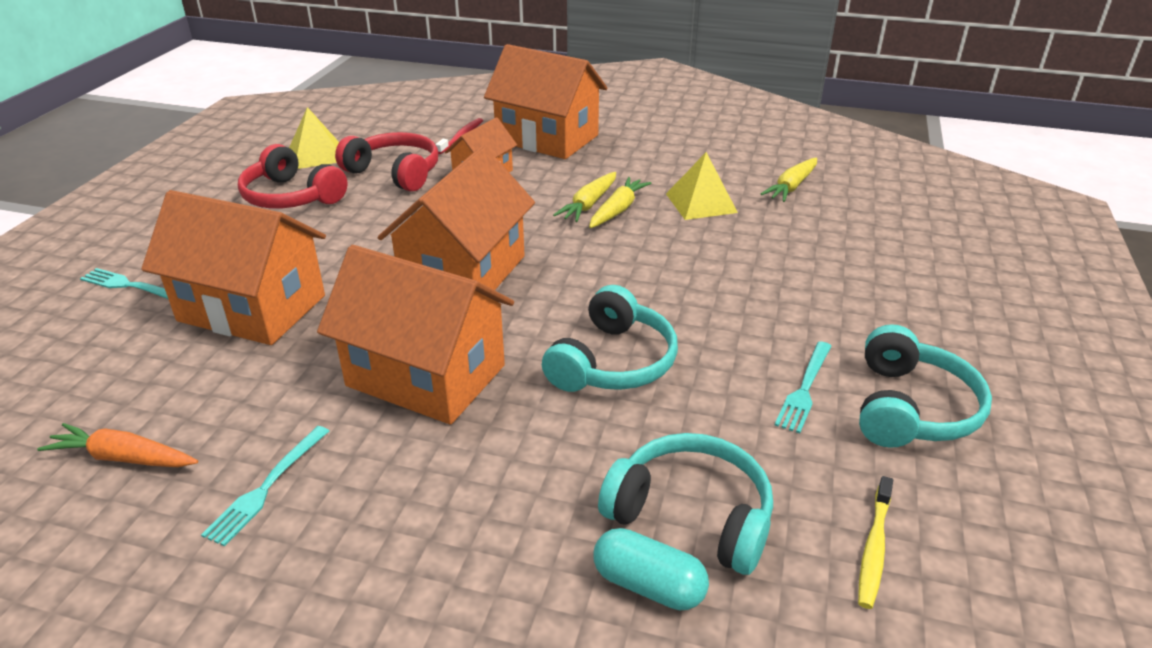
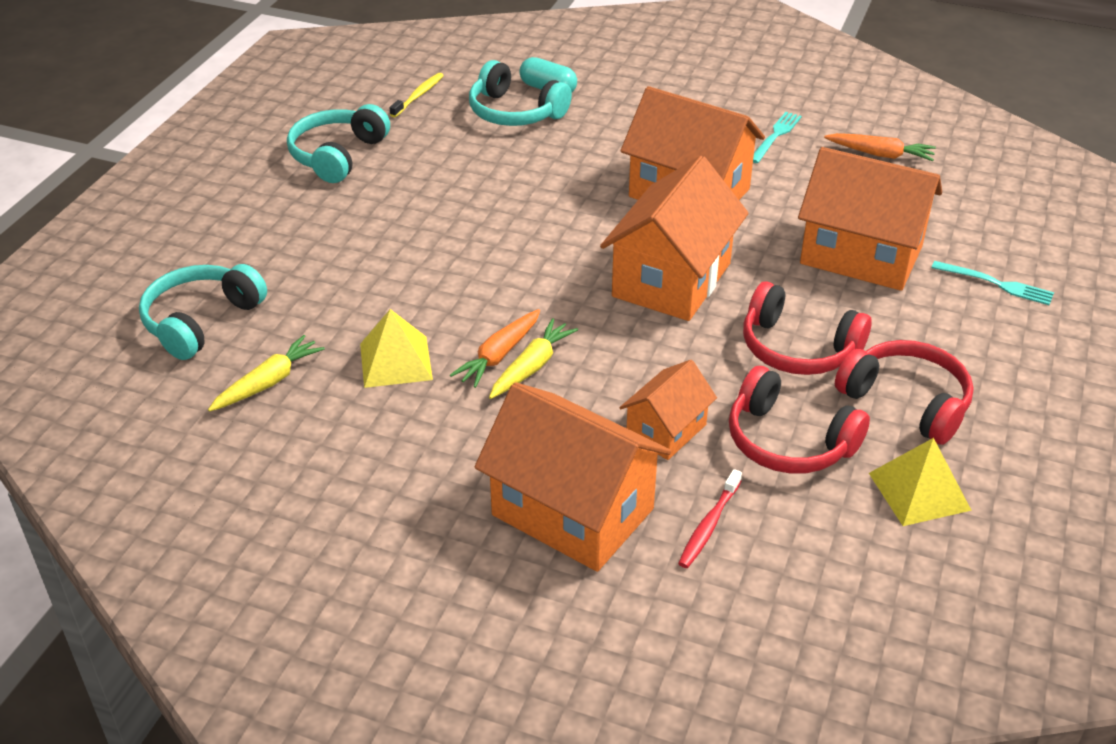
camera: 175 degrees left, 5 degrees up
turquoise headphones [542,285,678,392] -> turquoise headphones moved to [139,264,267,360]
yellow carrot [589,177,651,228] -> orange carrot [450,309,540,388]
turquoise fork [775,341,831,433] -> none
none -> red headphones [743,281,872,375]

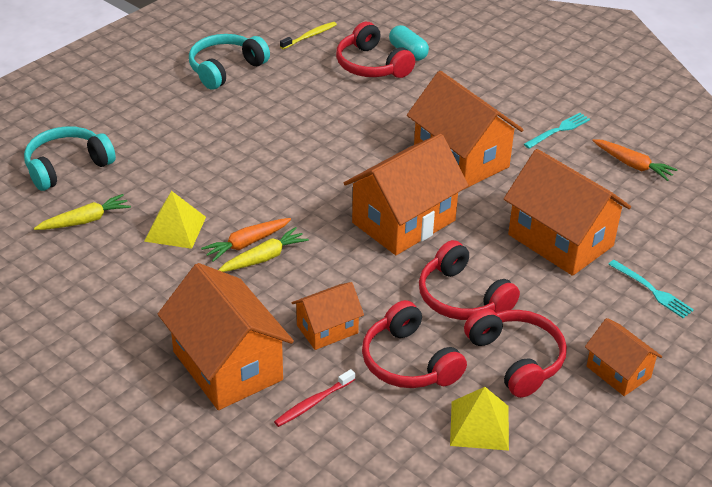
camera: 20 degrees right, 0 degrees up
turquoise headphones [469,60,572,126] -> red headphones [336,22,415,78]
none -> orange house [585,318,662,396]

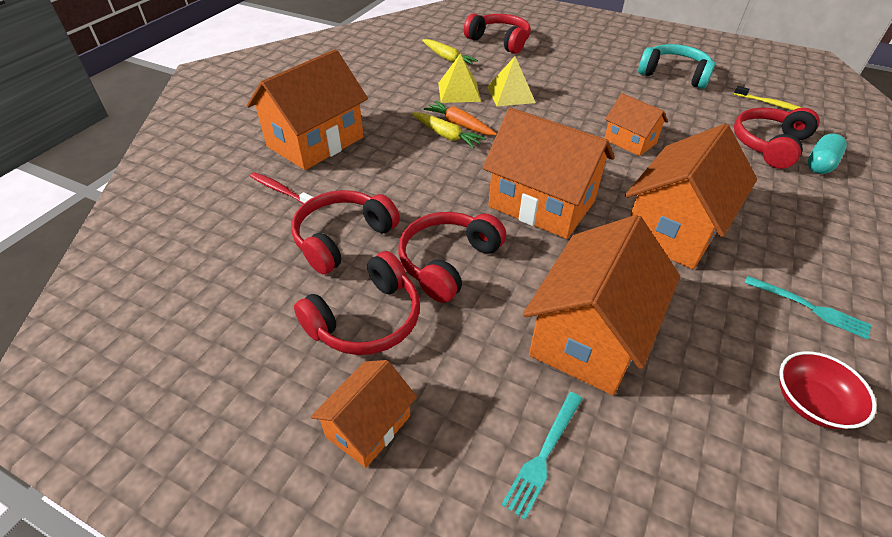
camera: 75 degrees right, 5 degrees up
turquoise headphones [24,126,116,191] -> red headphones [464,13,531,54]
orange house [292,282,364,350] -> orange house moved to [604,93,668,156]
yellow pyramid [450,387,509,451] -> yellow pyramid moved to [487,56,536,106]
orange carrot [592,139,678,181] -> red bowl [779,351,877,429]

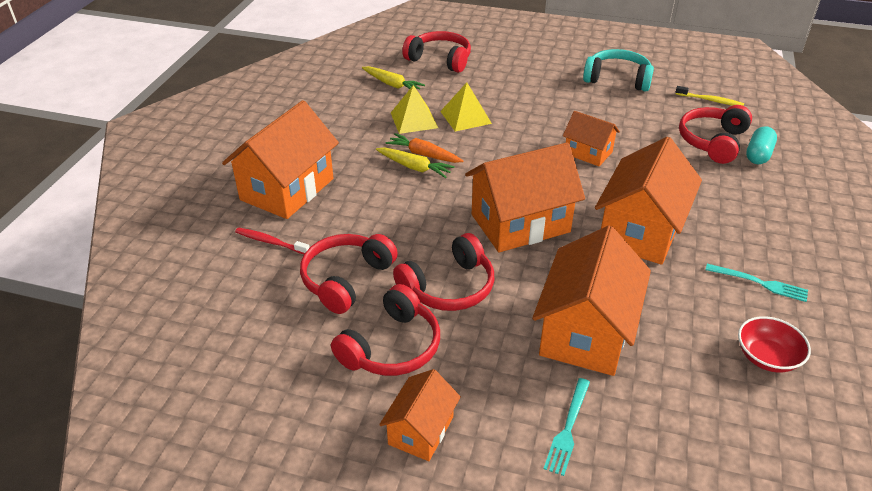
camera: 10 degrees left, 5 degrees down
red headphones [398,212,506,303] -> red headphones turned 150 degrees counterclockwise [393,233,494,311]
orange house [483,108,615,239] -> orange house turned 45 degrees counterclockwise [465,143,585,252]

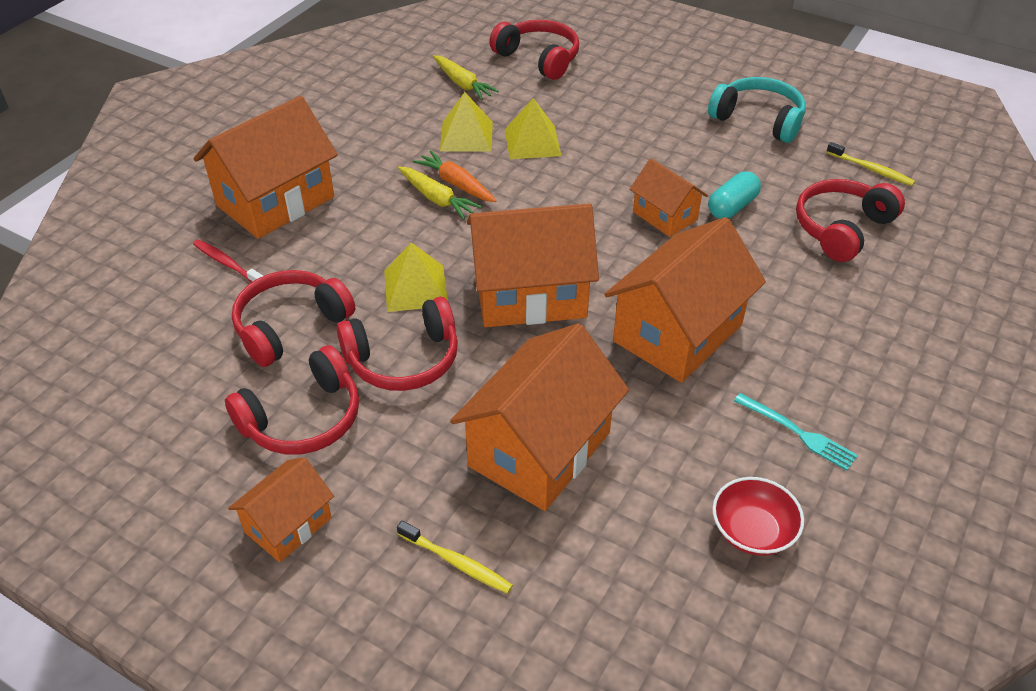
camera: 15 degrees right, 5 degrees up
turquoise fork [544,378,590,476] -> yellow toothbrush [397,521,513,594]
turquoise capsule [746,126,777,164] -> turquoise capsule moved to [708,171,761,219]
none -> yellow pyramid [384,243,448,312]

